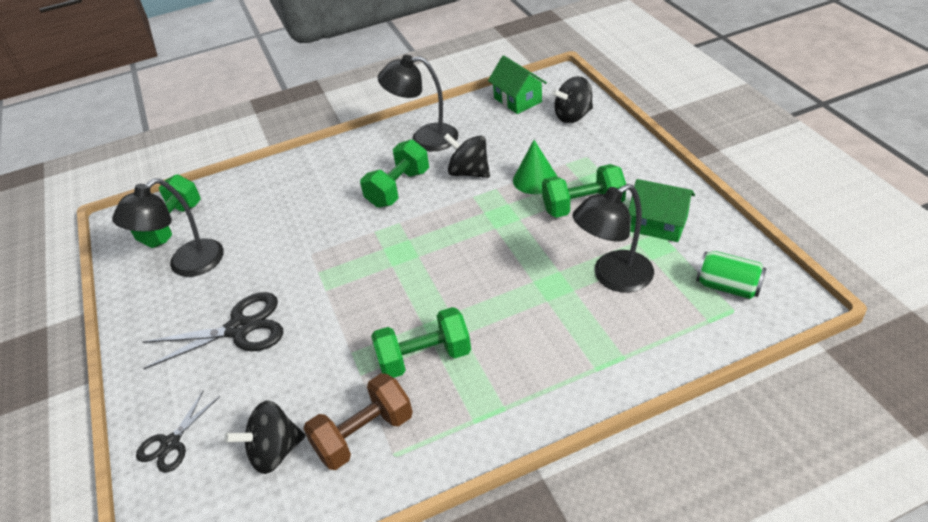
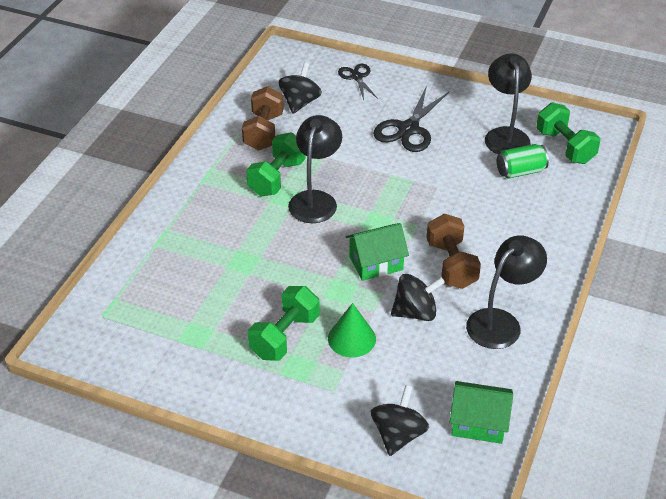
camera: 130 degrees right, 0 degrees up
green dumbbell [360,139,429,208] -> brown dumbbell [427,214,481,289]
black lamp [572,184,654,293] -> black lamp moved to [288,115,342,223]
green house [629,179,695,242] -> green house moved to [345,223,409,281]
green can [696,251,767,299] -> green can moved to [497,144,549,179]

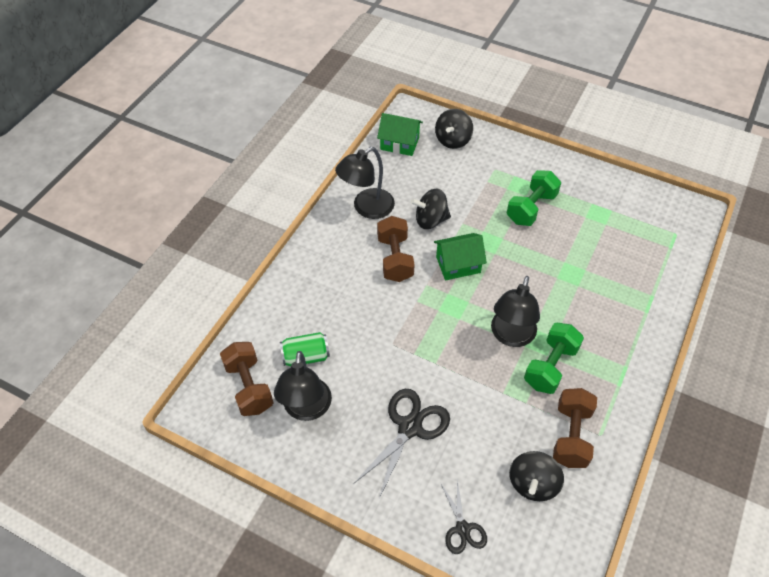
camera: 175 degrees left, 10 degrees up
green cone [328,303,376,357] -> none
green dumbbell [536,103,600,164] -> brown dumbbell [220,342,273,416]

